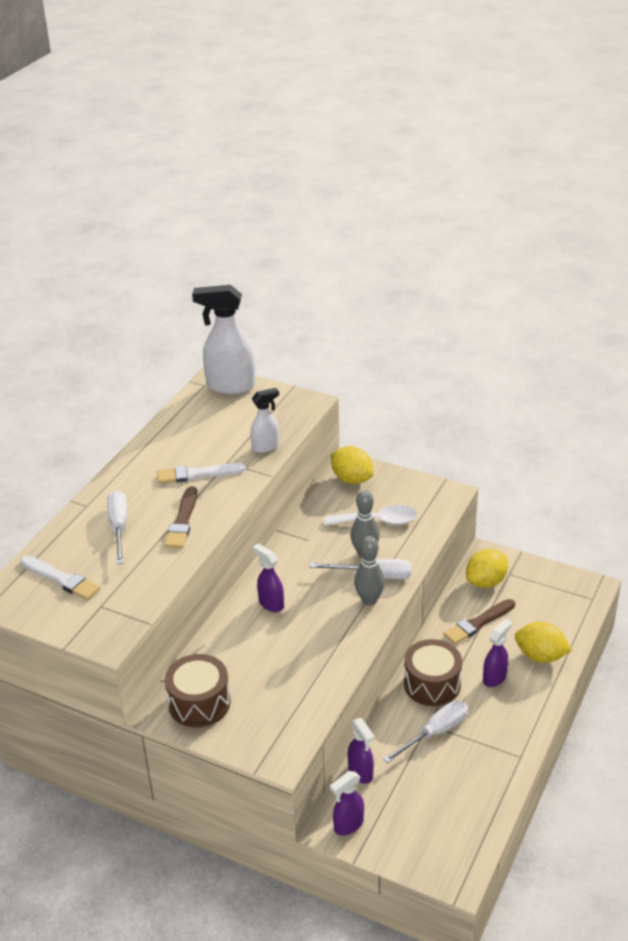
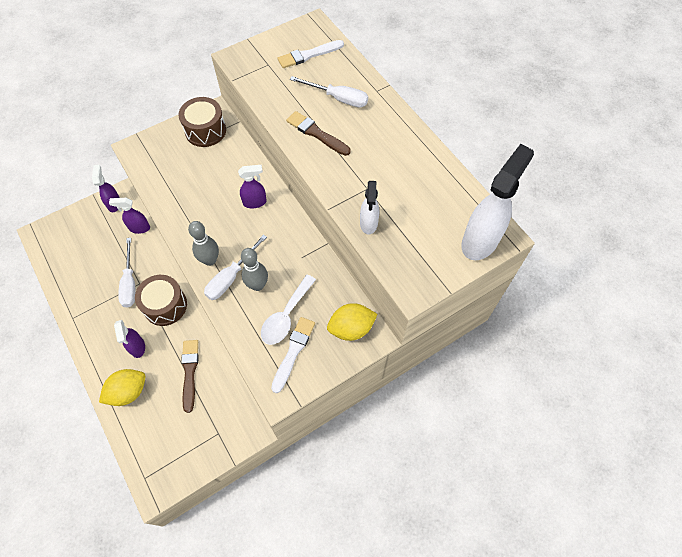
camera: 120 degrees right, 25 degrees up
white brush [157,463,246,484] -> white brush moved to [271,317,315,393]
yellow lemon [466,549,508,588] -> none

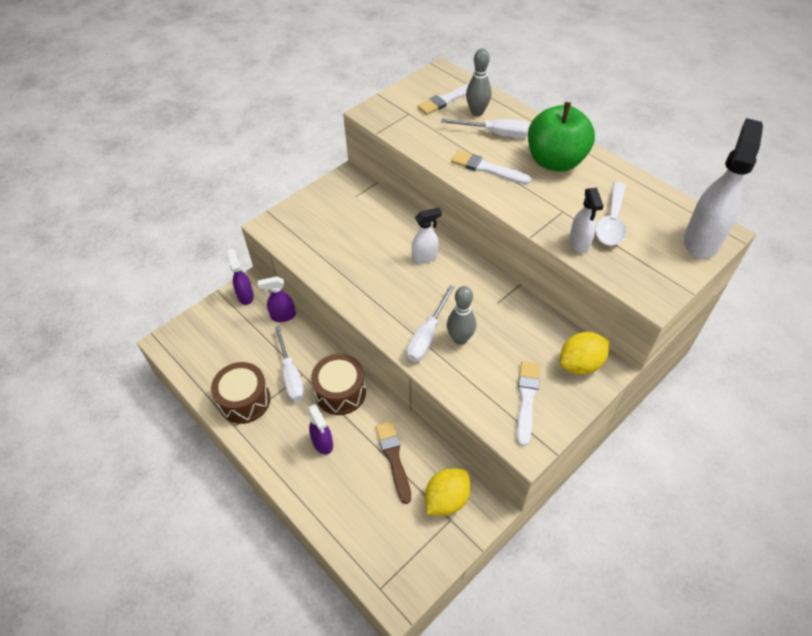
camera: 10 degrees left, 10 degrees down
yellow lemon [99,369,145,406] -> yellow lemon moved to [425,468,470,516]
brown drum [179,97,226,147] -> brown drum moved to [211,362,271,424]
grey bowling pin [188,221,219,266] -> grey bowling pin moved to [466,48,492,116]
purple spray bottle [238,165,267,208] -> white spray bottle [412,207,442,264]
white spoon [261,275,316,345] -> white spoon moved to [595,182,626,245]
brown brush [286,111,350,156] -> white brush [451,151,531,185]
none -> green apple [528,102,595,172]

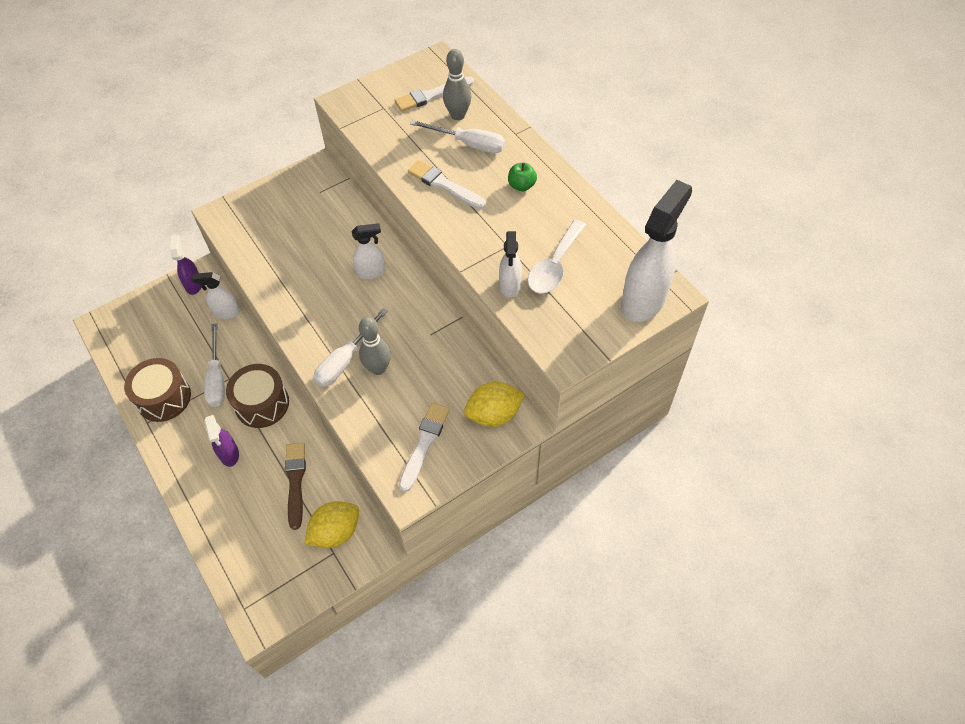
camera: 10 degrees right, 5 degrees up
purple spray bottle [258,276,296,322] -> white spray bottle [192,272,240,319]
green apple [528,102,595,172] -> green apple [508,163,537,191], size x0.40

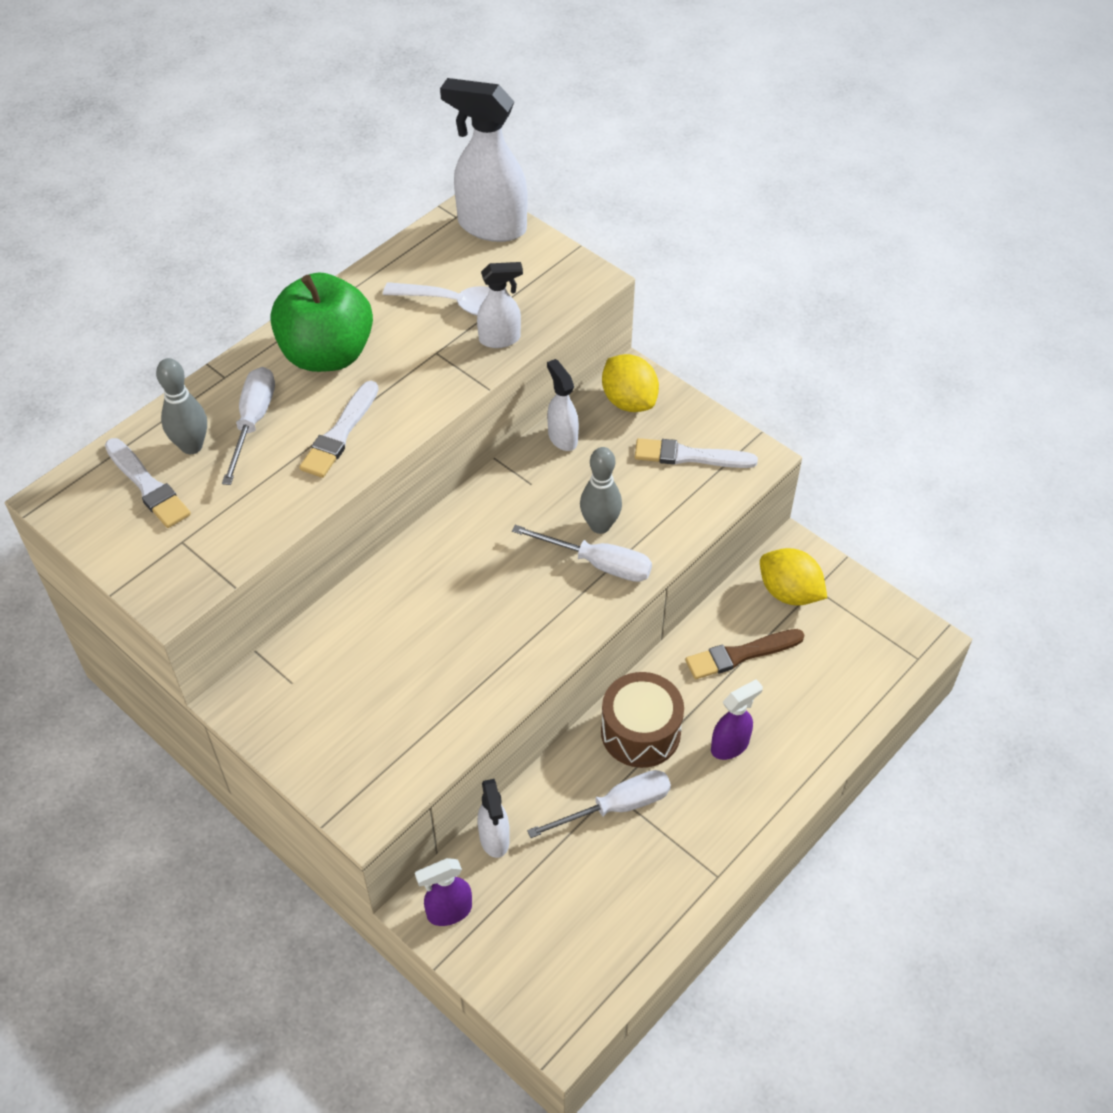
camera: 105 degrees left, 5 degrees down
brown drum [124,358,191,422] -> none
white spray bottle [352,223,385,279] -> white spray bottle moved to [547,359,579,451]
green apple [508,163,537,191] -> green apple [270,272,373,372], size x2.48

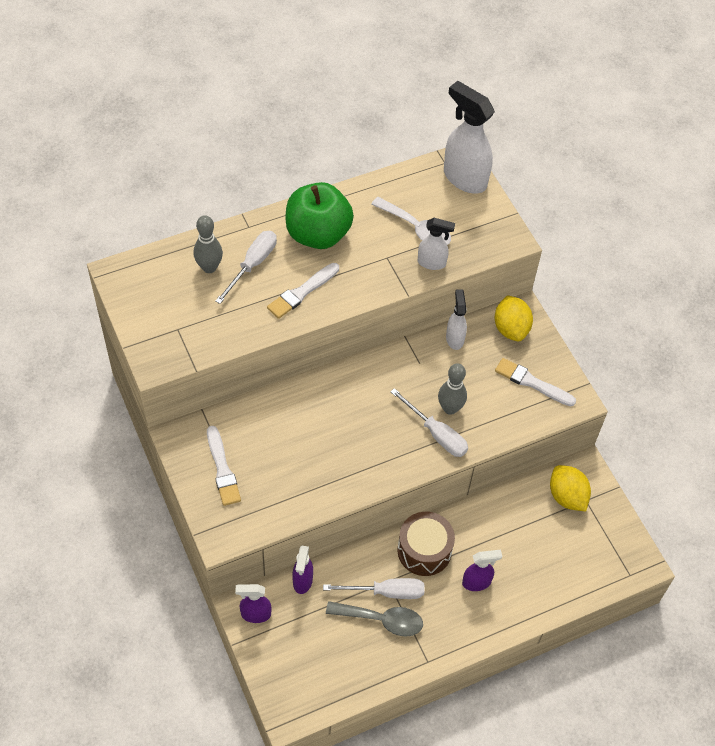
camera: 20 degrees right, 5 degrees up
white brush [105,438,191,528] -> white brush moved to [207,426,241,506]
white spray bottle [478,779,510,858] -> purple spray bottle [292,546,313,594]
brown brush [685,629,804,679] -> none
none -> grey spoon [326,601,423,636]

